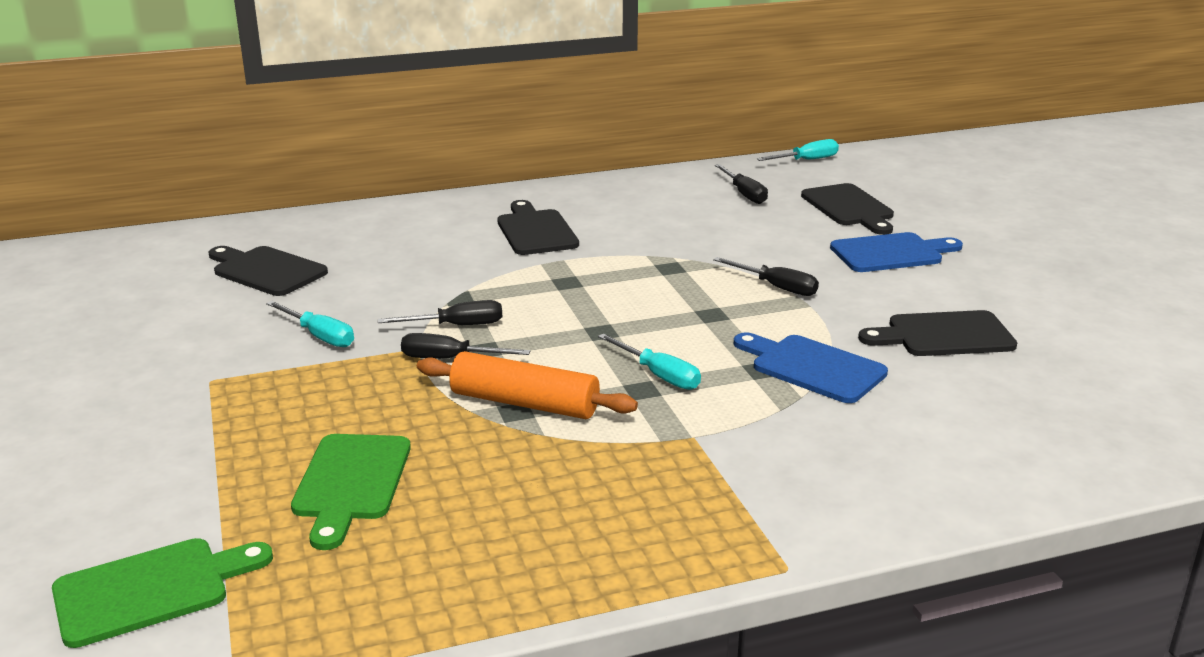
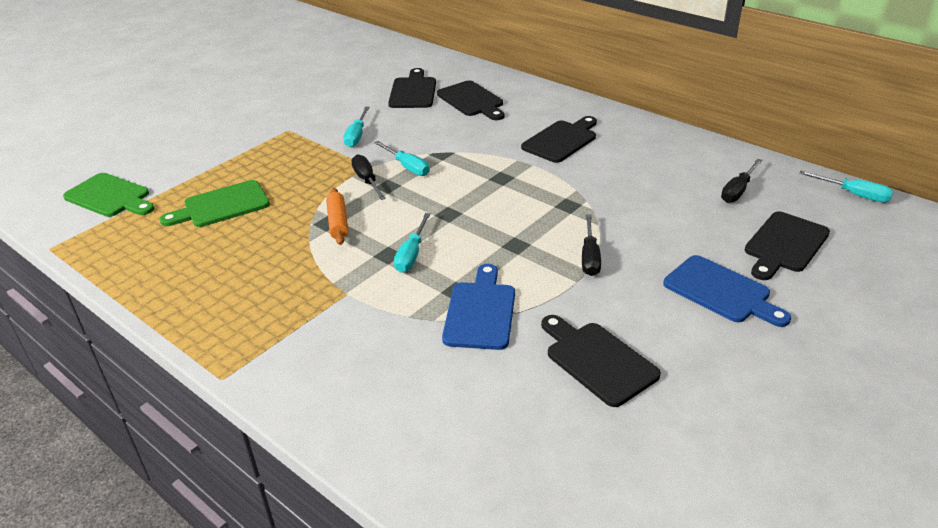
camera: 60 degrees right, 10 degrees up
black screwdriver [378,300,502,325] -> turquoise screwdriver [374,141,430,176]
orange rolling pin [417,351,638,419] -> orange rolling pin [326,188,348,245], size x0.64
none -> black cutting board [437,80,504,120]

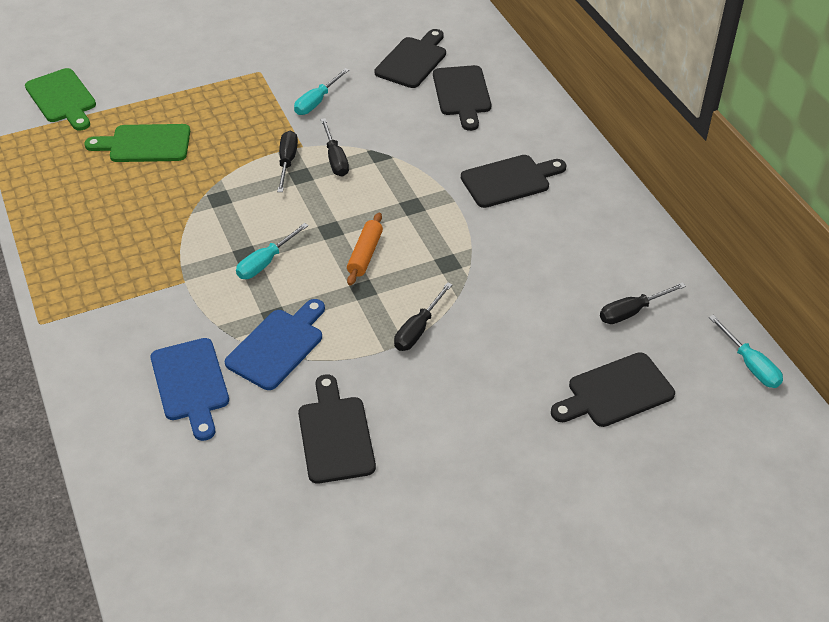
camera: 25 degrees right, 10 degrees up
orange rolling pin [326,188,348,245] -> orange rolling pin moved to [347,212,383,286]
turquoise screwdriver [374,141,430,176] -> black screwdriver [321,118,349,177]
blue cutting board [663,255,791,327] -> blue cutting board moved to [151,338,229,441]

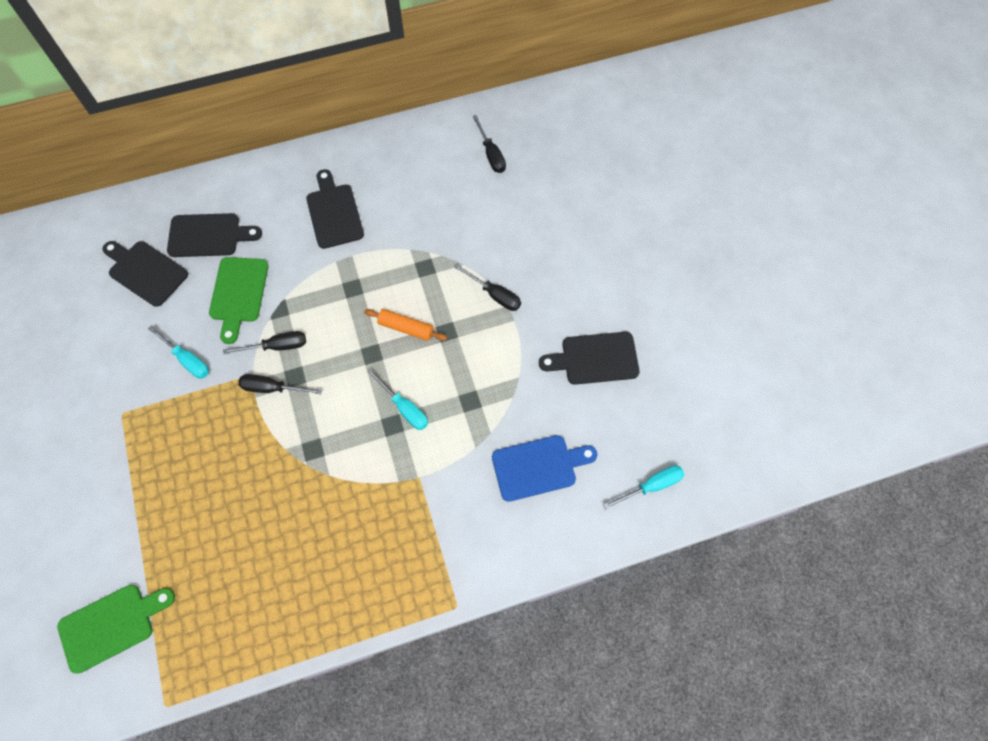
camera: 85 degrees left, 20 degrees up
green cutting board [84,124,190,162] -> green cutting board moved to [209,257,268,344]
blue cutting board [225,299,325,390] -> none
black cutting board [551,352,675,427] -> none
turquoise screwdriver [709,315,783,388] -> turquoise screwdriver moved to [603,465,684,510]

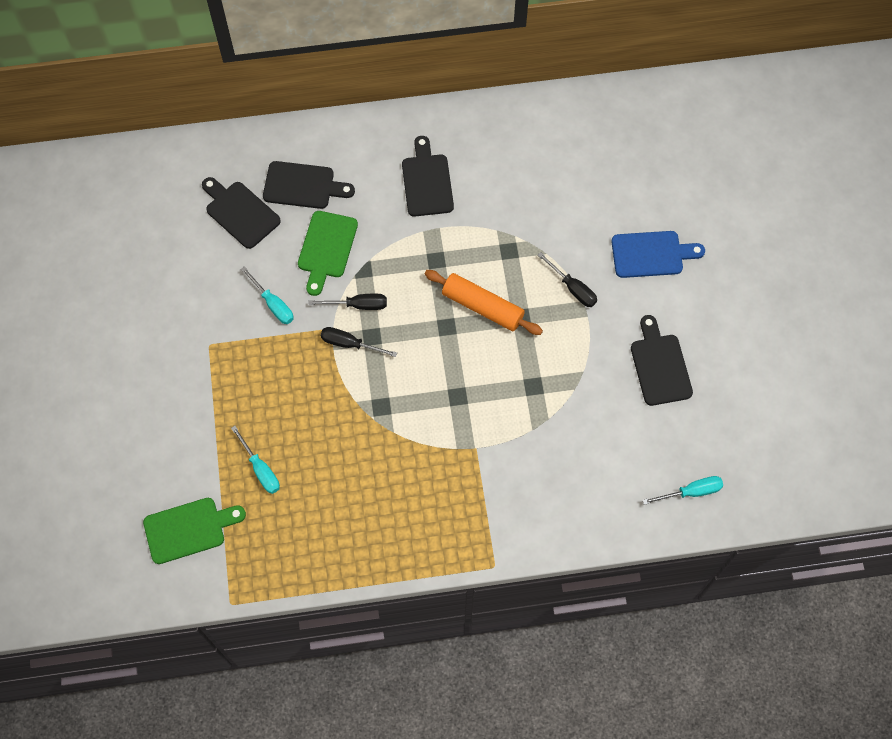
camera: 10 degrees right, 0 degrees up
orange rolling pin [364,309,447,341] -> orange rolling pin [424,270,543,335], size x1.56
turquoise screwdriver [367,368,428,430] -> turquoise screwdriver moved to [231,426,280,494]
black screwdriver [473,115,506,173] -> none
blue cutting board [492,435,597,502] -> blue cutting board moved to [611,231,705,278]
black cutting board [539,332,640,385] -> black cutting board turned 75 degrees clockwise [631,315,693,406]

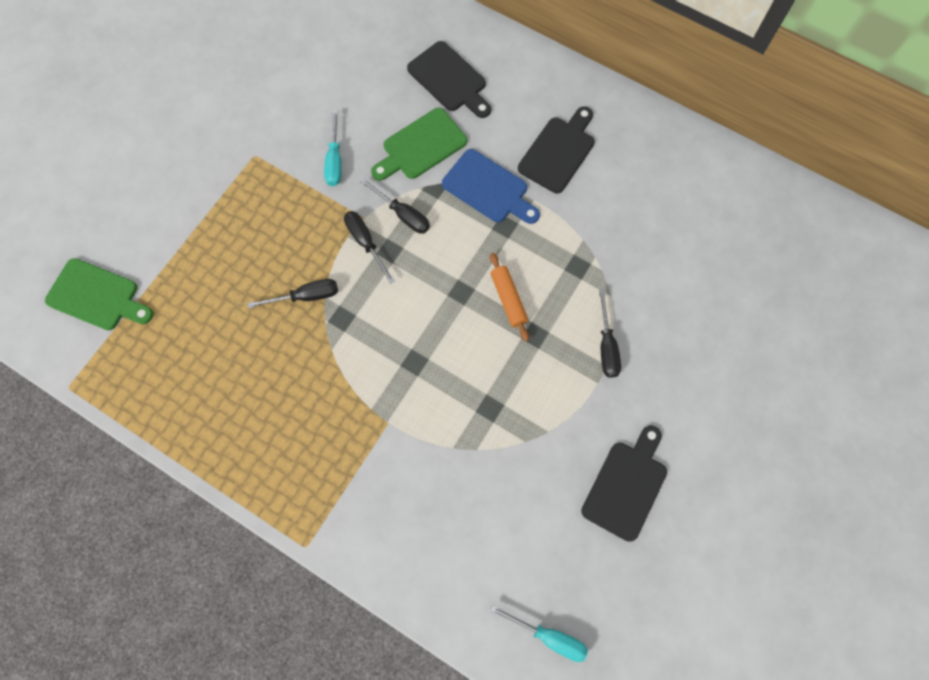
camera: 40 degrees right, 5 degrees up
black cutting board [202,177,281,249] -> none
turquoise screwdriver [231,426,280,494] -> none
orange rolling pin [424,270,543,335] -> orange rolling pin [490,253,529,342], size x0.64
blue cutting board [611,231,705,278] -> blue cutting board moved to [442,149,540,224]
none -> black screwdriver [248,279,338,308]

